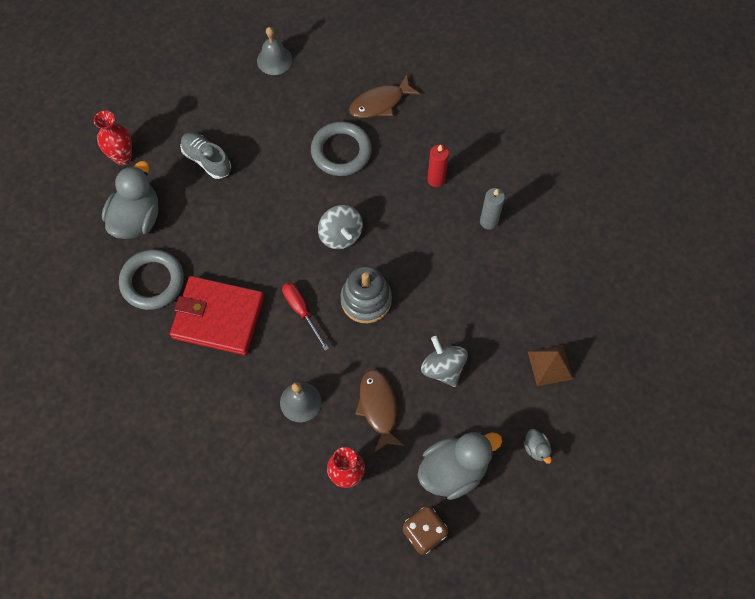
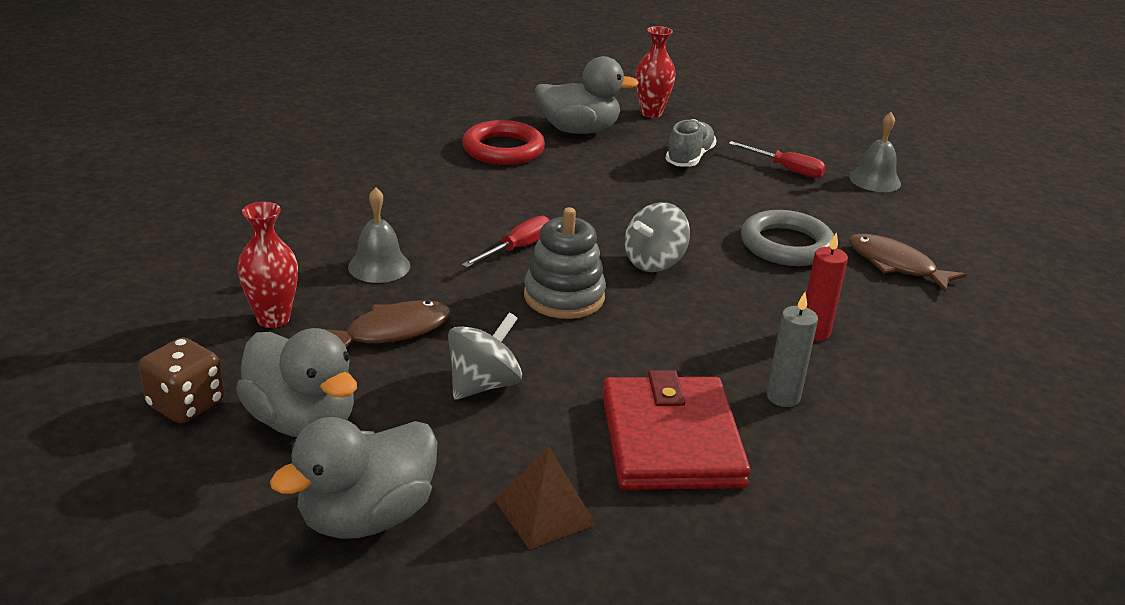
camera: 70 degrees right, 35 degrees down
grey ring [119,249,184,310] -> red ring [462,120,545,165]
red wallet [170,276,264,355] -> red wallet moved to [602,370,751,490]
grey duck [524,429,552,464] -> grey duck [270,417,437,539], size x2.29
none -> red screwdriver [729,141,826,178]

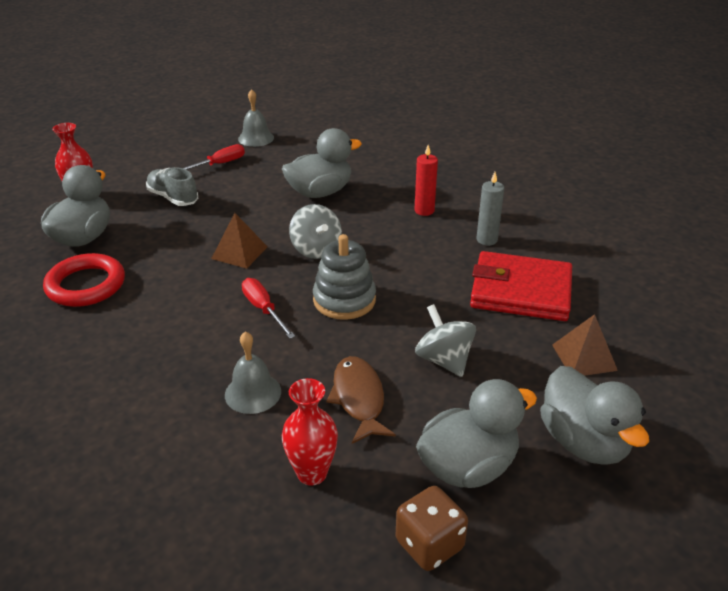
camera: 70 degrees left, 5 degrees up
grey ring [741,210,834,266] -> grey duck [282,128,362,198]
brown fish [849,234,966,293] -> none
none -> brown pyramid [211,213,267,269]

